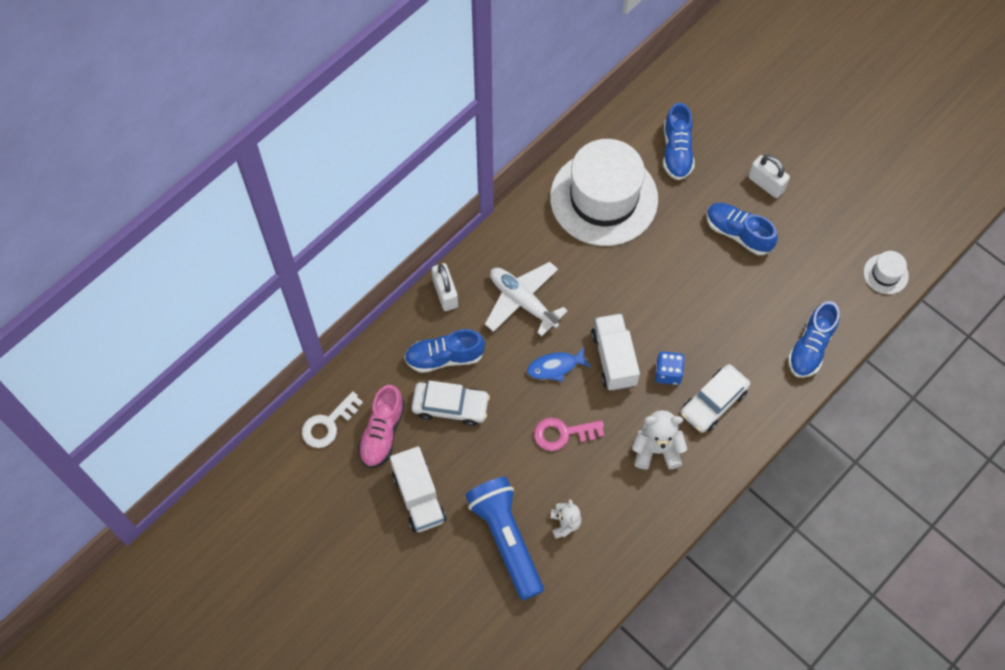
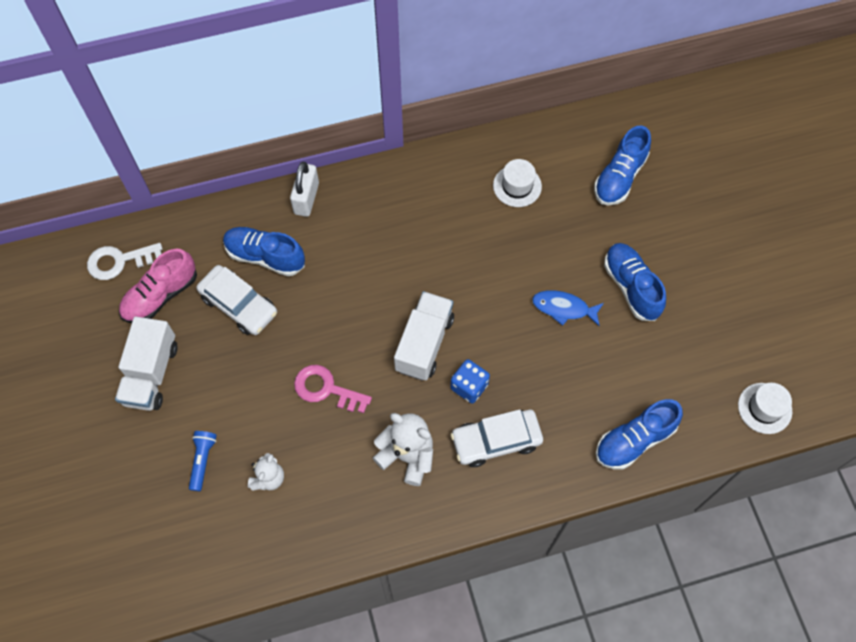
camera: 30 degrees right, 0 degrees up
blue flashlight [465,477,544,600] -> blue flashlight [189,431,217,491], size x0.43
white plane [485,262,568,337] -> none
blue fish [527,347,591,382] -> blue fish moved to [532,290,604,326]
white hat [550,139,658,246] -> white hat [493,159,542,207], size x0.40
white padlock [748,155,790,198] -> none

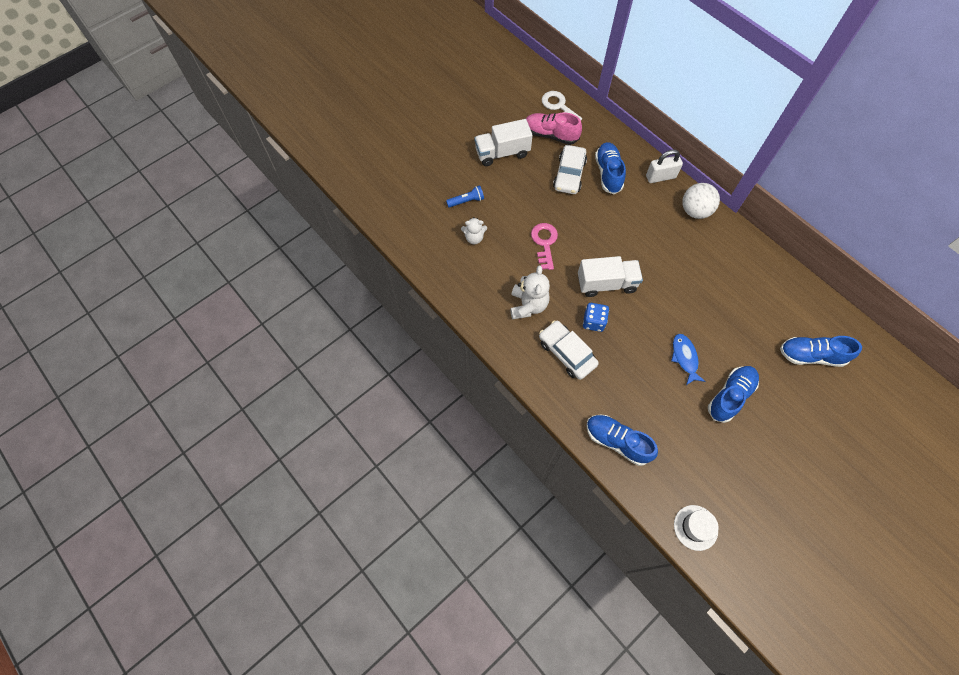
camera: 65 degrees right, 0 degrees up
white hat [493,159,542,207] -> none
none -> white ball [682,183,720,219]

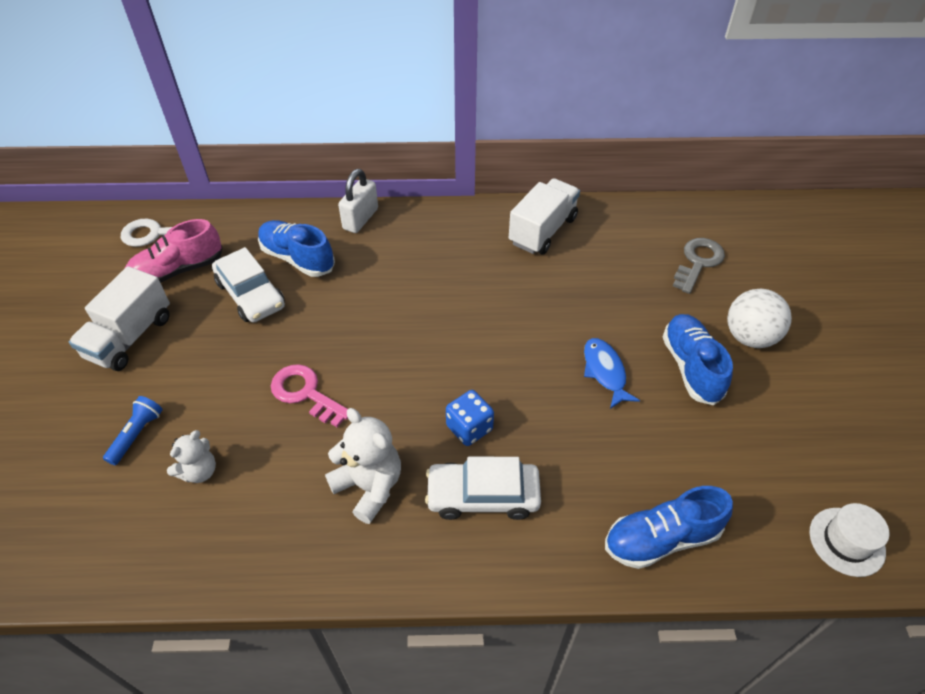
camera: 50 degrees left, 15 degrees down
white truck [578,256,643,297] -> white truck moved to [509,178,580,255]
blue fish [671,334,706,385] -> blue fish turned 45 degrees clockwise [584,338,640,409]
white ball [682,183,720,219] -> white ball moved to [727,289,792,348]
blue shoe [780,336,862,367] -> grey key [673,238,725,294]

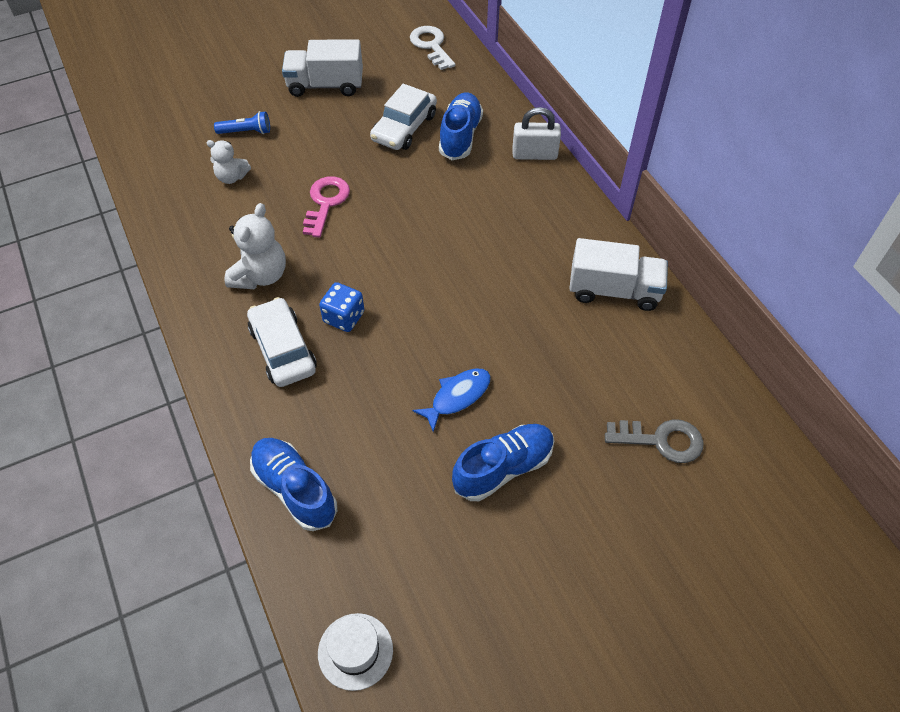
camera: 65 degrees right, 5 degrees up
pink shoe [125,219,222,283] -> none
white ball [727,289,792,348] -> none

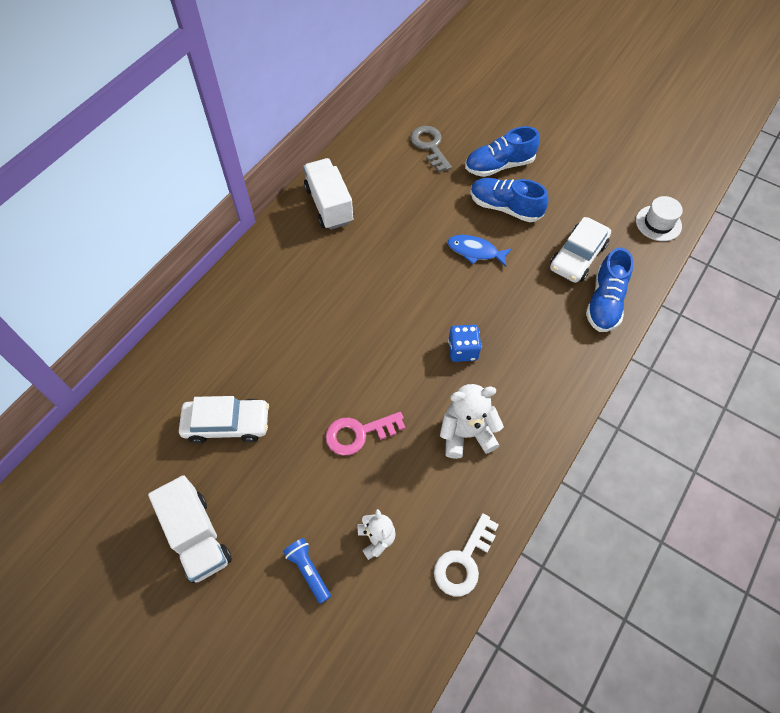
camera: 120 degrees left, 5 degrees up
white car [247,297,317,387] -> white car moved to [550,217,611,283]
white key [410,26,455,70] -> white key moved to [434,513,499,596]
blue shoe [439,92,483,160] -> blue shoe moved to [465,126,540,177]
white padlock [512,107,561,160] -> none

